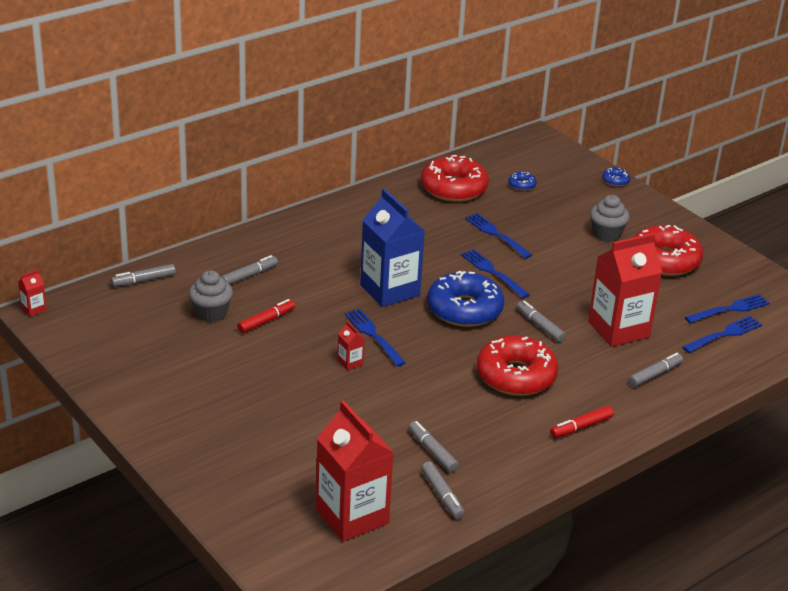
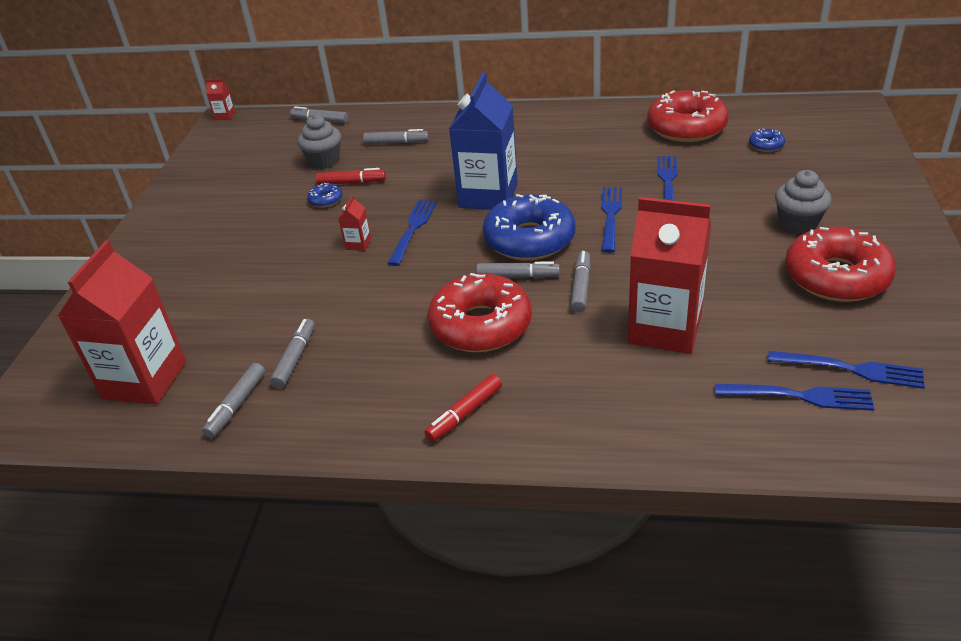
camera: 50 degrees right, 5 degrees up
red marker [550,406,614,438] -> red marker turned 60 degrees counterclockwise [424,374,502,442]
blue donut [602,168,630,186] -> blue donut moved to [307,183,342,208]
grey marker [629,353,683,387] -> grey marker moved to [476,262,560,278]

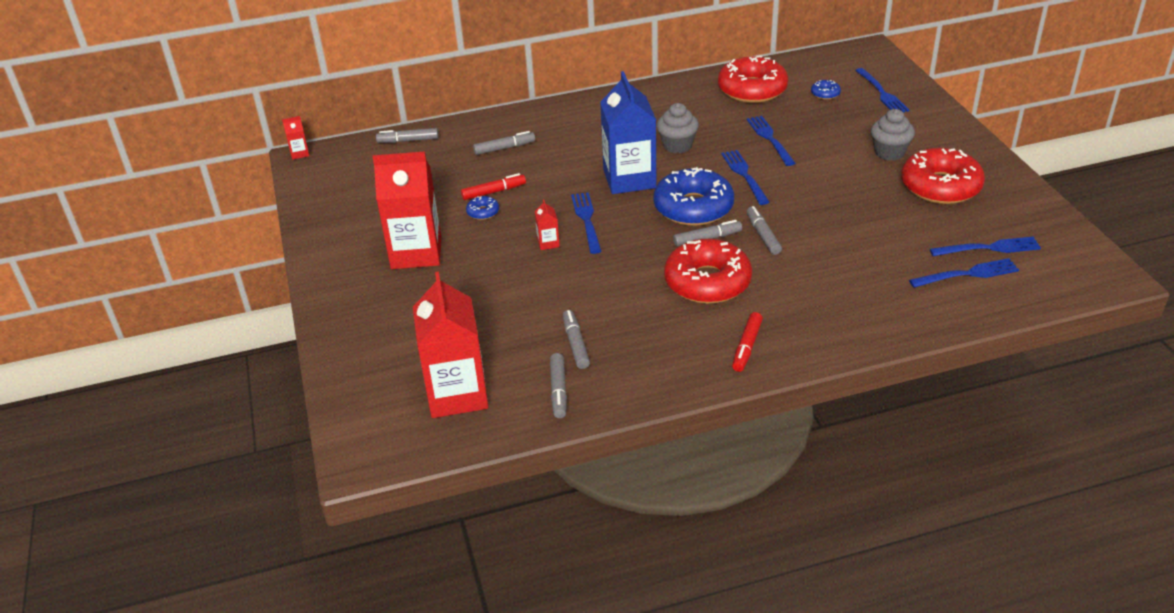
camera: 25 degrees left, 0 degrees up
grey cupcake [297,115,341,169] -> grey cupcake moved to [657,103,699,153]
red carton [628,197,711,354] -> red carton moved to [373,151,441,269]
none -> blue fork [855,68,910,112]

